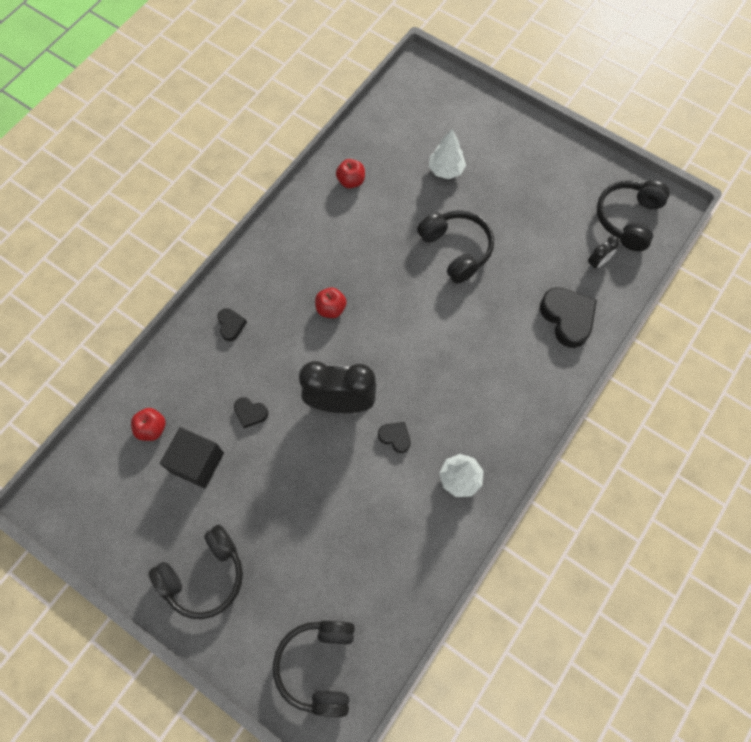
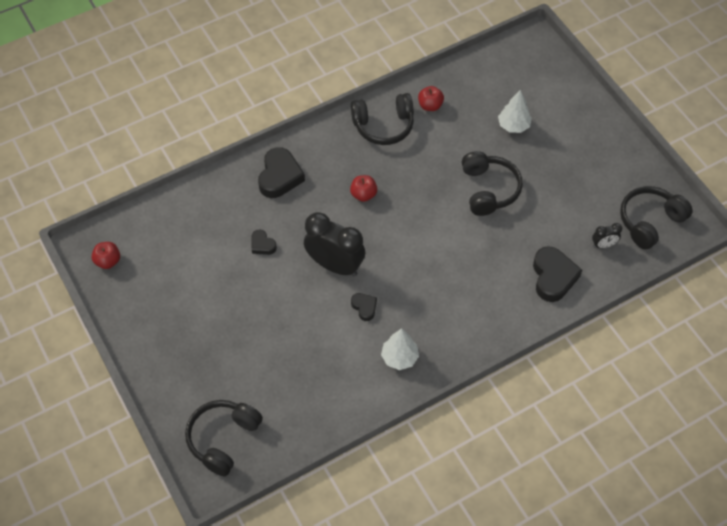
camera: 25 degrees right, 10 degrees down
red apple [131,408,166,441] -> red apple moved to [92,242,120,269]
black headphones [149,525,243,619] -> black headphones moved to [351,93,414,145]
black cube [160,427,224,488] -> none
black heart [217,308,247,341] -> black heart [258,147,305,198], size x1.89

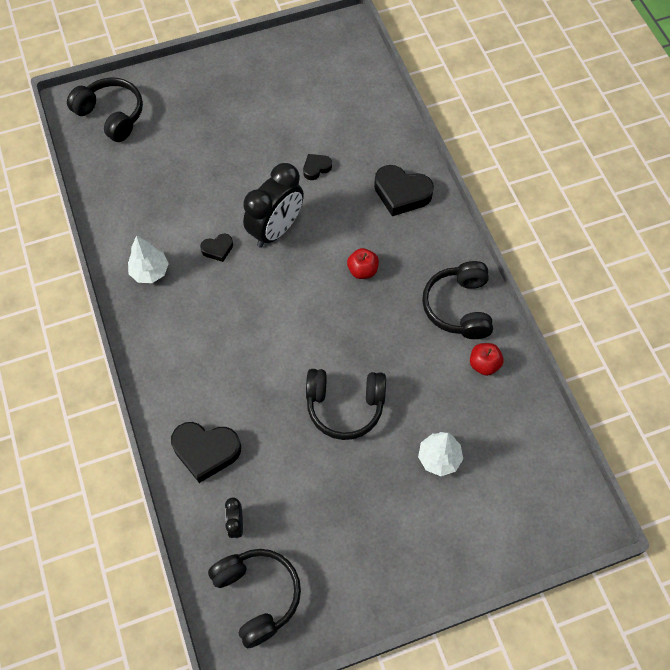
camera: 100 degrees right, 5 degrees up
red apple [92,242,120,269] -> none

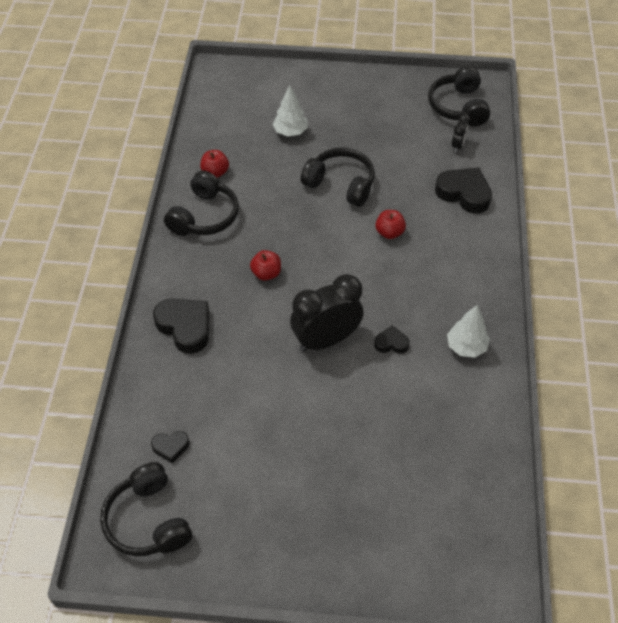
camera: 155 degrees left, 10 degrees down
black headphones [67,78,143,142] -> black headphones moved to [100,462,192,556]
black heart [303,154,332,180] -> black heart moved to [151,431,190,464]
none -> red apple [375,210,406,239]

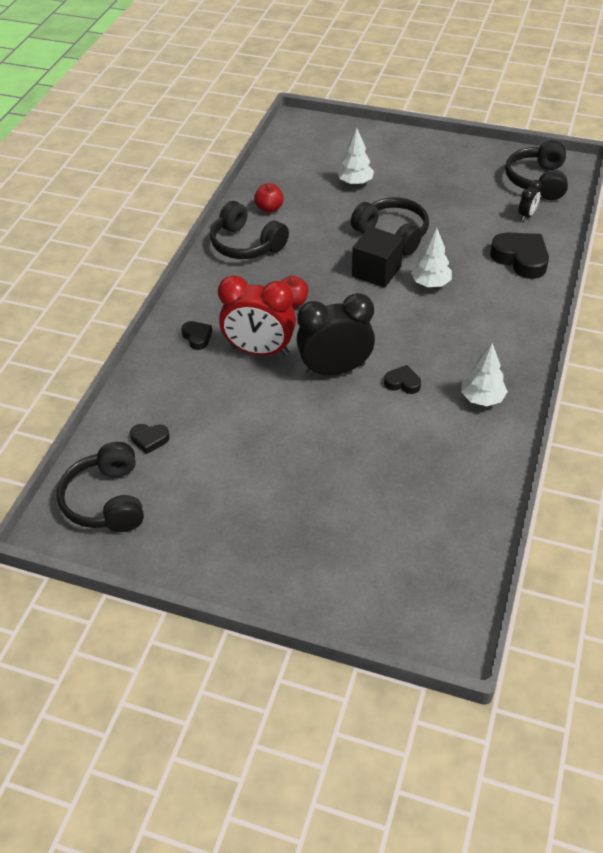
camera: 15 degrees right, 5 degrees down
black heart [153,299,209,354] -> black heart [181,321,212,350], size x0.53
black headphones [164,170,239,236] -> black headphones turned 90 degrees clockwise [210,201,289,259]
red apple [375,210,406,239] -> white tree [411,228,452,287]
none -> red clock [218,275,296,355]
none -> black cube [352,226,403,288]

